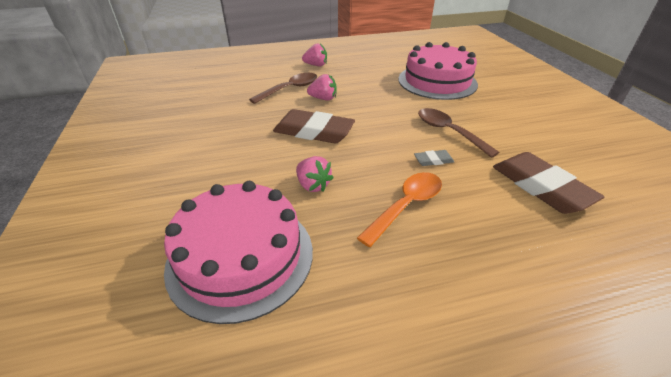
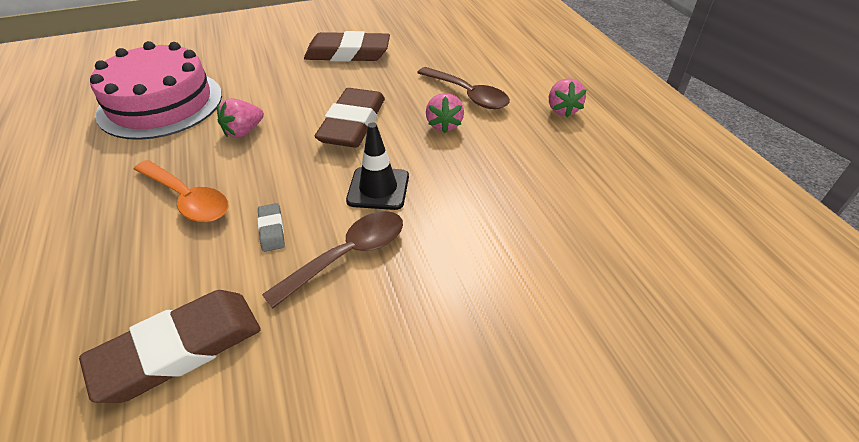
camera: 85 degrees right, 5 degrees up
pink cake [398,42,478,100] -> none
none -> brown eraser [304,31,390,62]
none -> black traffic cone [346,122,409,210]

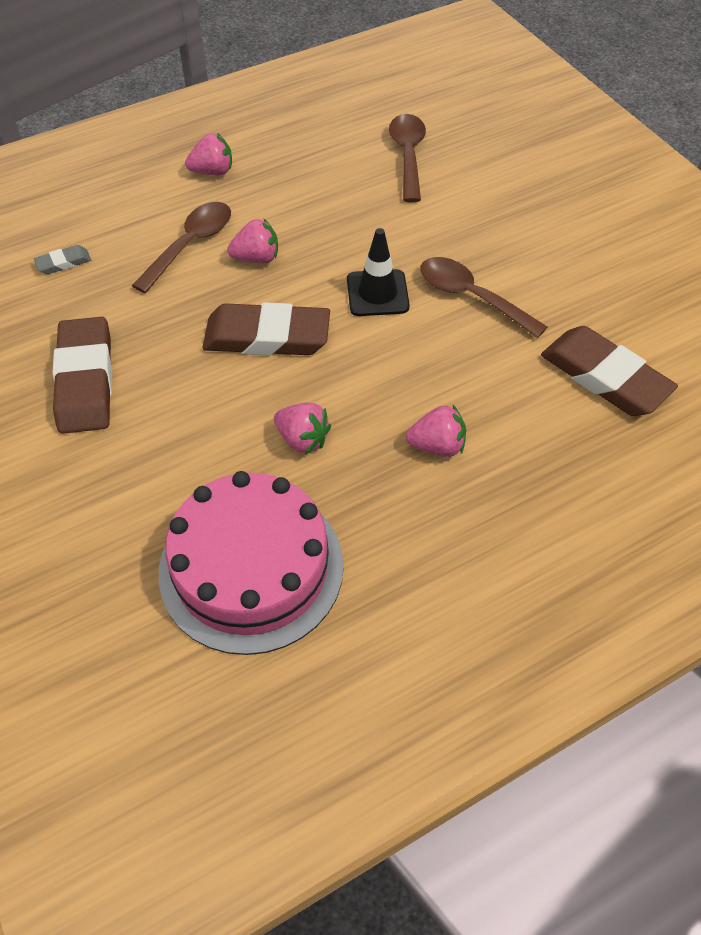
camera: 100 degrees left, 10 degrees up
orange spoon [133,160,228,222] -> pink strawberry [406,405,466,457]
grey eraser [257,203,285,252] -> grey eraser moved to [34,245,91,274]
none -> brown spoon [389,114,426,202]

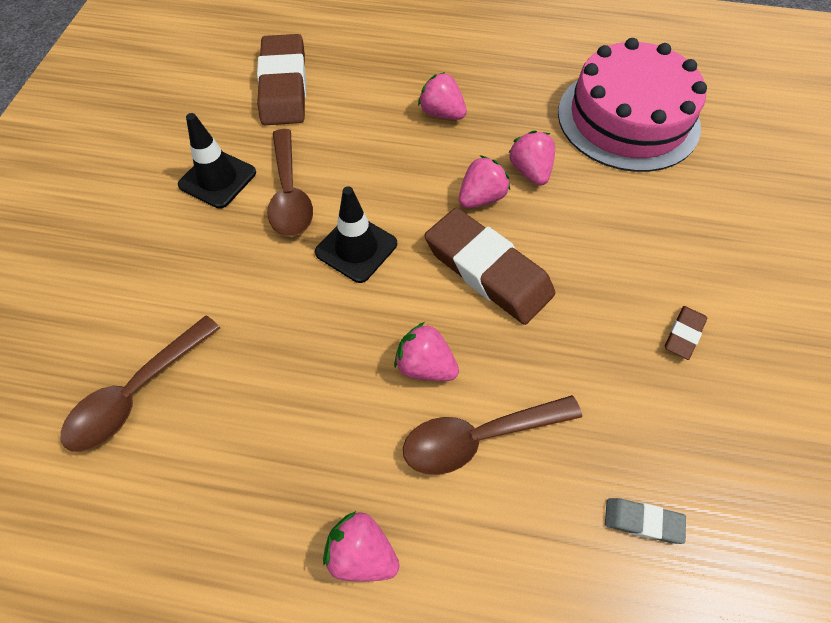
camera: 140 degrees left, 5 degrees up
brown eraser [53,317,112,434] -> brown eraser [665,306,707,360], size x0.45
none -> black traffic cone [178,113,256,209]
none -> pink strawberry [459,155,510,208]

